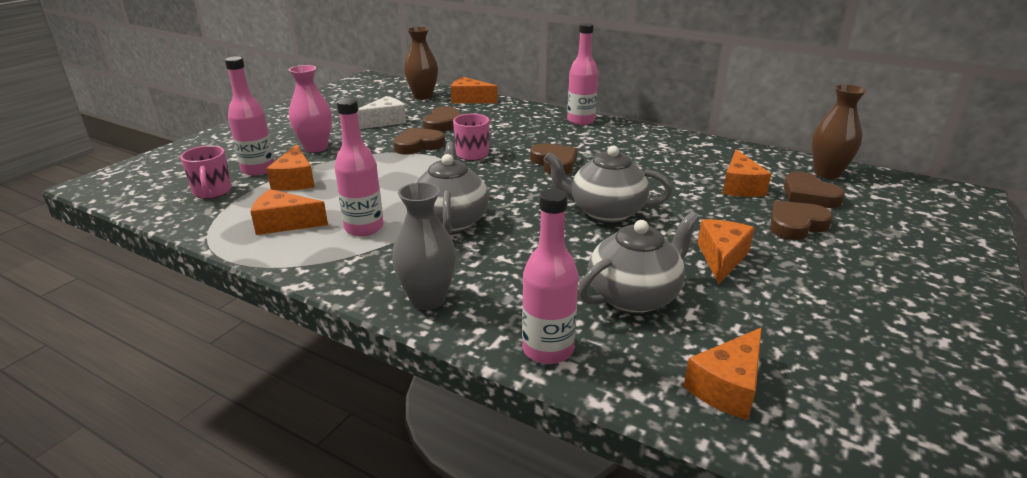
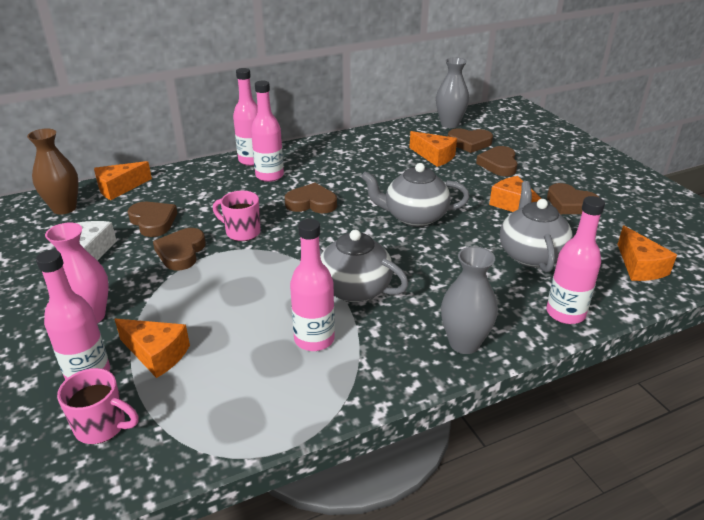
camera: 55 degrees left, 5 degrees up
orange cheese [250,189,328,235] -> none
grey teapot [544,145,672,223] -> grey teapot turned 45 degrees clockwise [361,163,470,227]
brown vase [811,84,867,179] -> grey vase [436,57,469,128]
none -> pink bottle [251,81,284,182]
none -> brown heart [547,183,600,214]

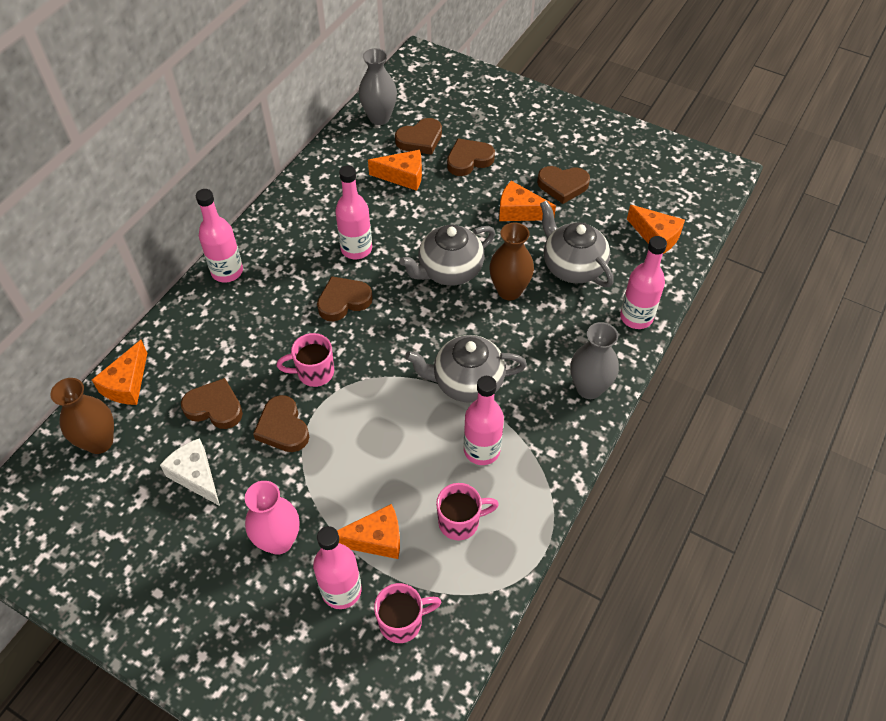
camera: 35 degrees left, 20 degrees up
pink bottle [251,81,284,182] -> pink bottle moved to [335,165,372,259]
brown heart [476,146,518,176] -> brown heart turned 90 degrees clockwise [447,139,495,176]
none -> pink mug [436,483,499,540]
none -> brown vase [489,223,534,300]

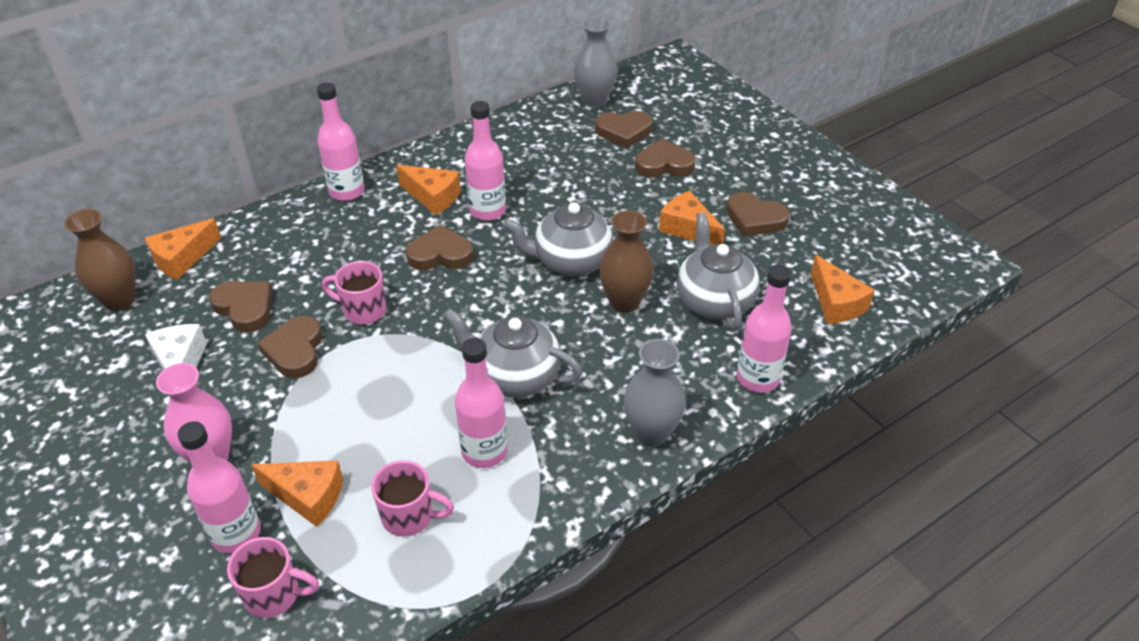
camera: 25 degrees right, 10 degrees down
orange cheese [368,150,422,191] -> orange cheese moved to [396,165,461,215]

